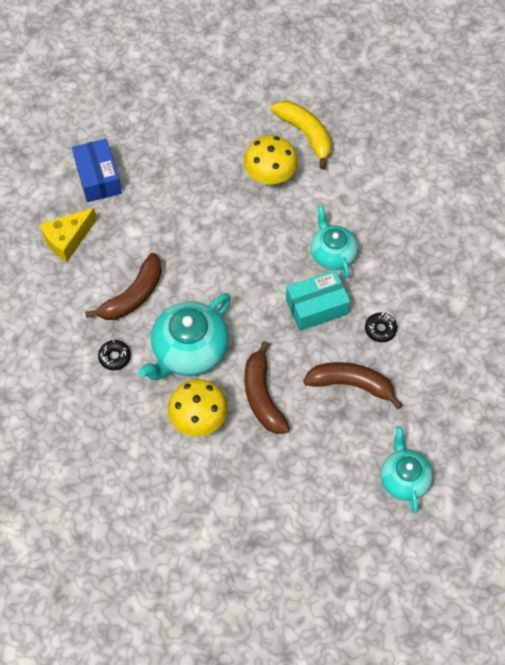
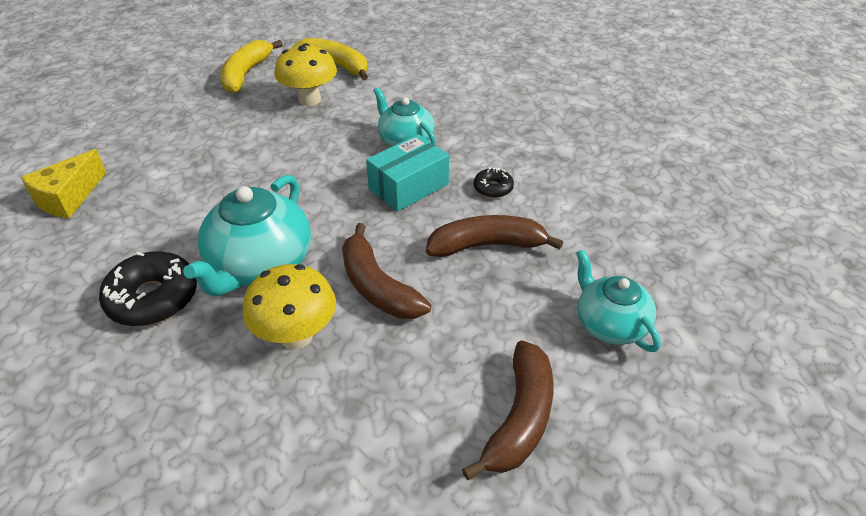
camera: 20 degrees left, 20 degrees down
blue box [72,139,122,202] -> none
brown banana [85,253,162,320] -> brown banana moved to [462,340,554,480]
black donut [98,340,131,370] -> black donut [99,251,197,326], size x1.92
none -> yellow banana [220,40,283,93]

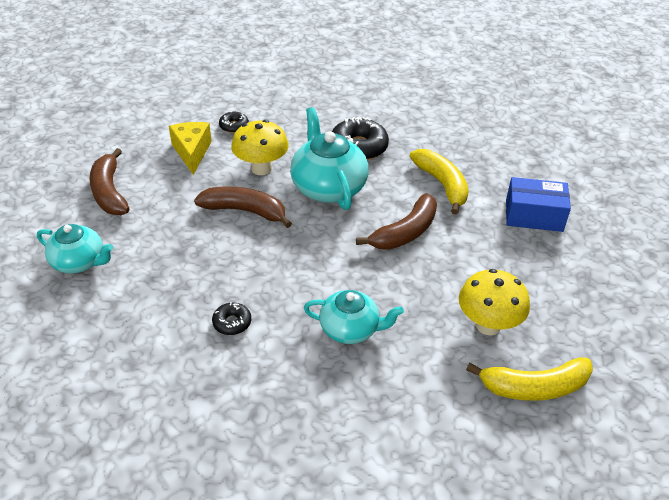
camera: 140 degrees right, 0 degrees up
yellow cheese [21,149,106,219] -> yellow cheese moved to [169,122,212,175]
yellow banana [220,40,283,93] -> yellow banana moved to [410,149,469,214]
turquoise box [366,134,449,212] -> none
brown banana [426,215,563,257] -> brown banana moved to [356,193,437,250]
none -> black donut [219,111,249,133]
none -> blue box [506,177,571,232]

